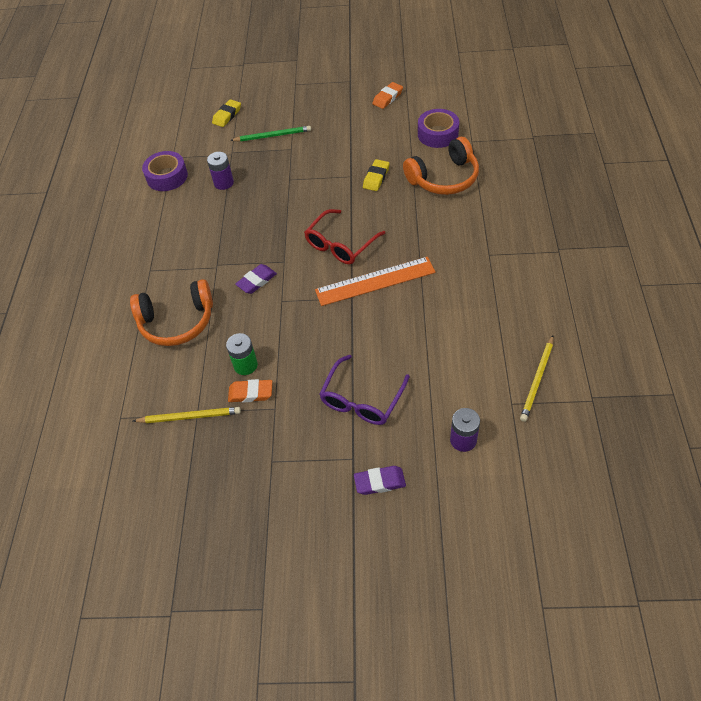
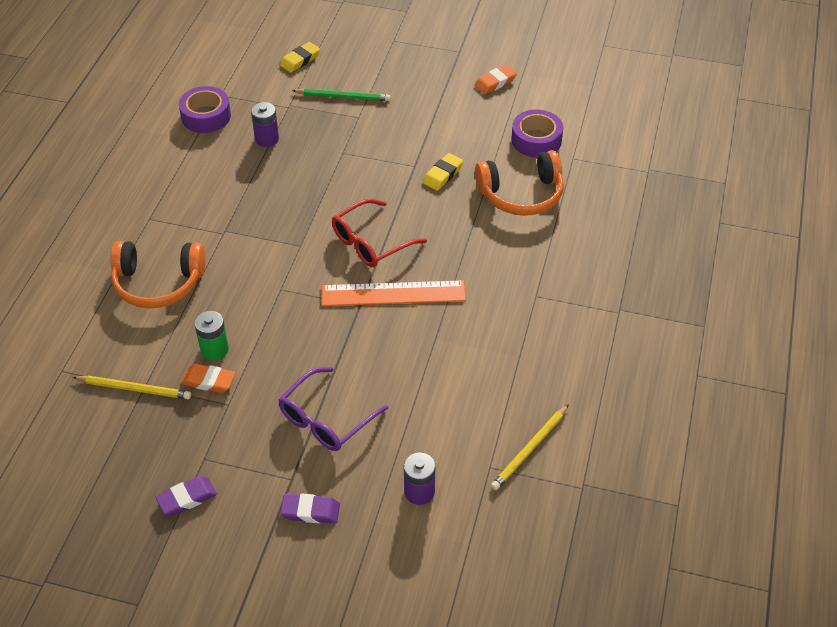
camera: 10 degrees right, 5 degrees down
purple eraser [235,264,277,294] -> purple eraser moved to [155,476,217,516]

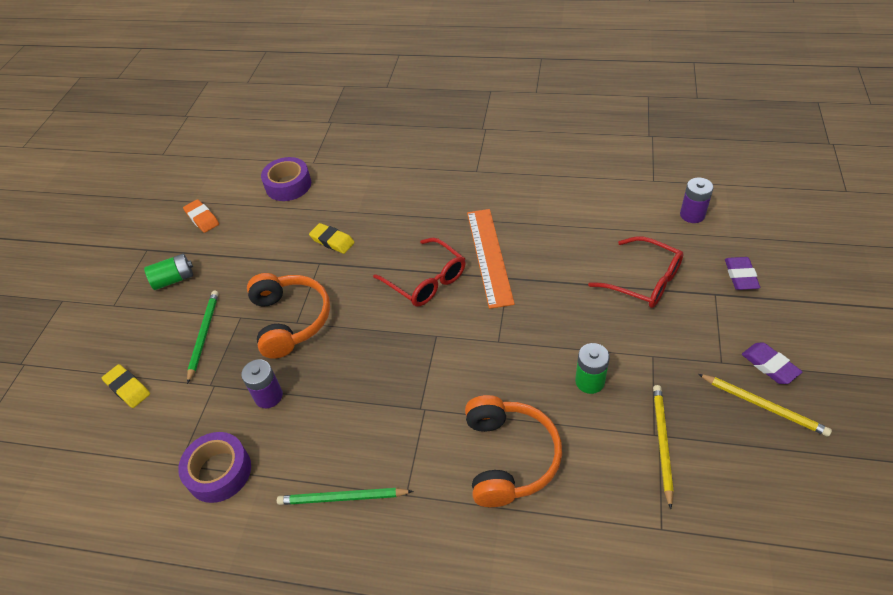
camera: 90 degrees left, 0 degrees up
orange eraser [181,363,236,393] -> none
purple glasses [279,367,388,451] -> red glasses [588,236,684,308]
orange headphones [475,150,564,216] -> orange headphones moved to [247,273,330,359]
yellow pencil [491,404,569,490] -> yellow pencil moved to [698,374,832,437]
none -> green battery [144,254,193,290]
none -> green pencil [277,488,413,505]

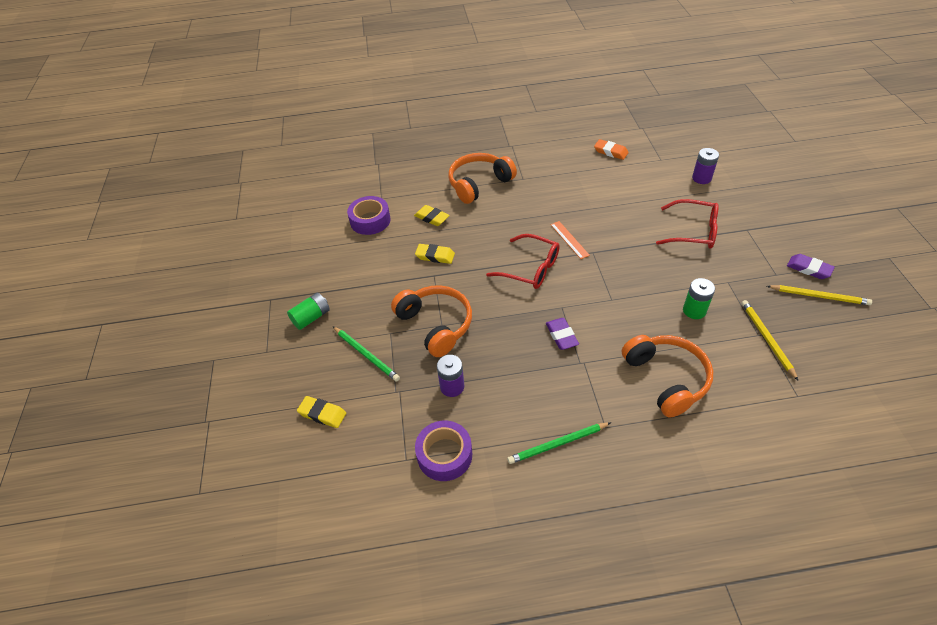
camera: 20 degrees left, 0 degrees up
orange eraser [183,199,219,233] -> orange eraser moved to [594,139,629,160]
green pencil [187,290,219,384] -> green pencil turned 150 degrees clockwise [333,327,400,381]
orange ruler [467,209,515,309] -> orange ruler [551,221,590,259], size x0.53
purple eraser [725,257,760,290] -> purple eraser moved to [546,318,579,350]
none -> yellow eraser [414,205,450,226]
none -> orange headphones [449,153,517,204]

